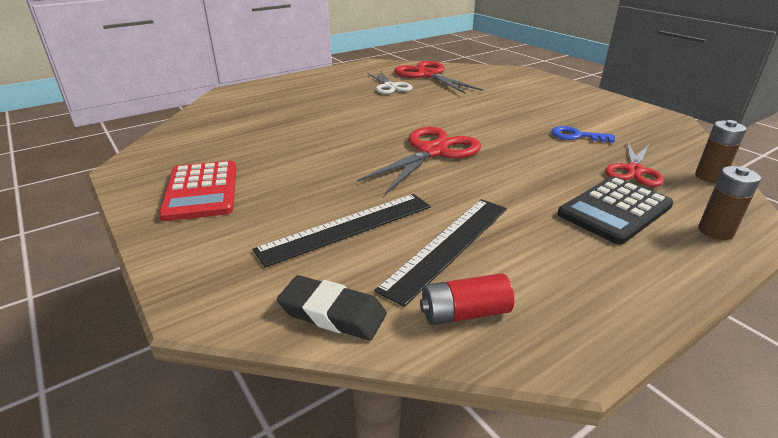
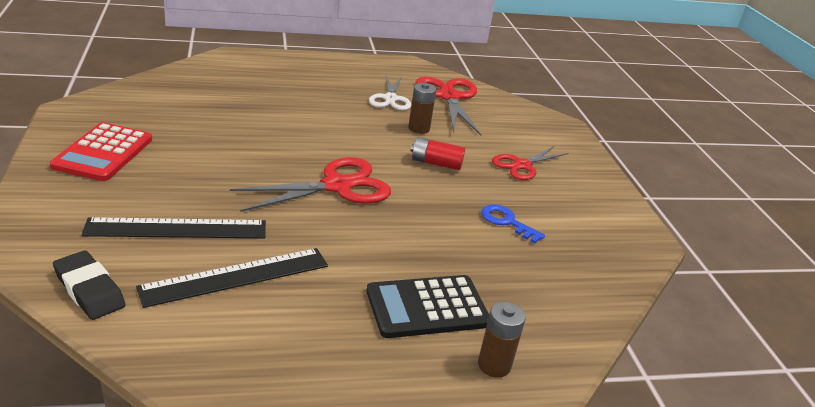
camera: 20 degrees right, 0 degrees up
red battery [420,273,514,325] -> red battery moved to [410,137,465,170]
red scissors [605,141,664,187] -> red scissors moved to [492,146,569,180]
brown battery [695,120,746,183] -> brown battery moved to [408,83,436,134]

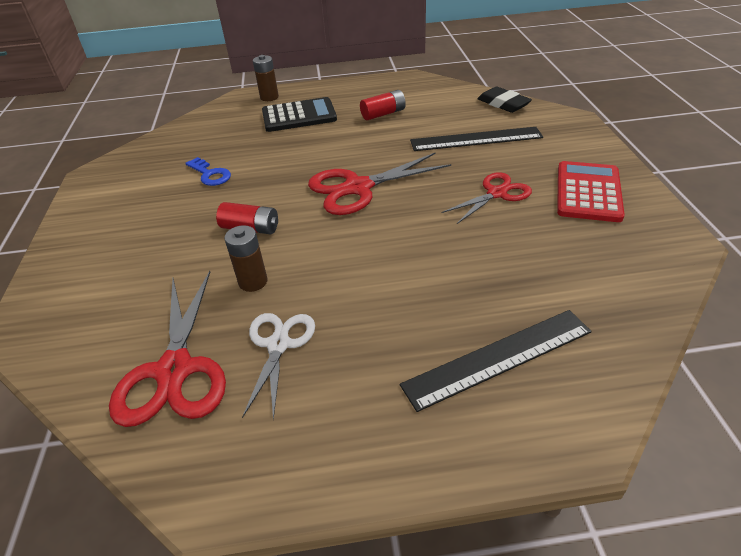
camera: 170 degrees left, 10 degrees up
black ruler [136,248,328,308] -> black ruler moved to [400,310,592,412]
red scissors [492,146,569,180] -> red scissors moved to [441,172,532,224]
none -> red battery [360,90,406,120]

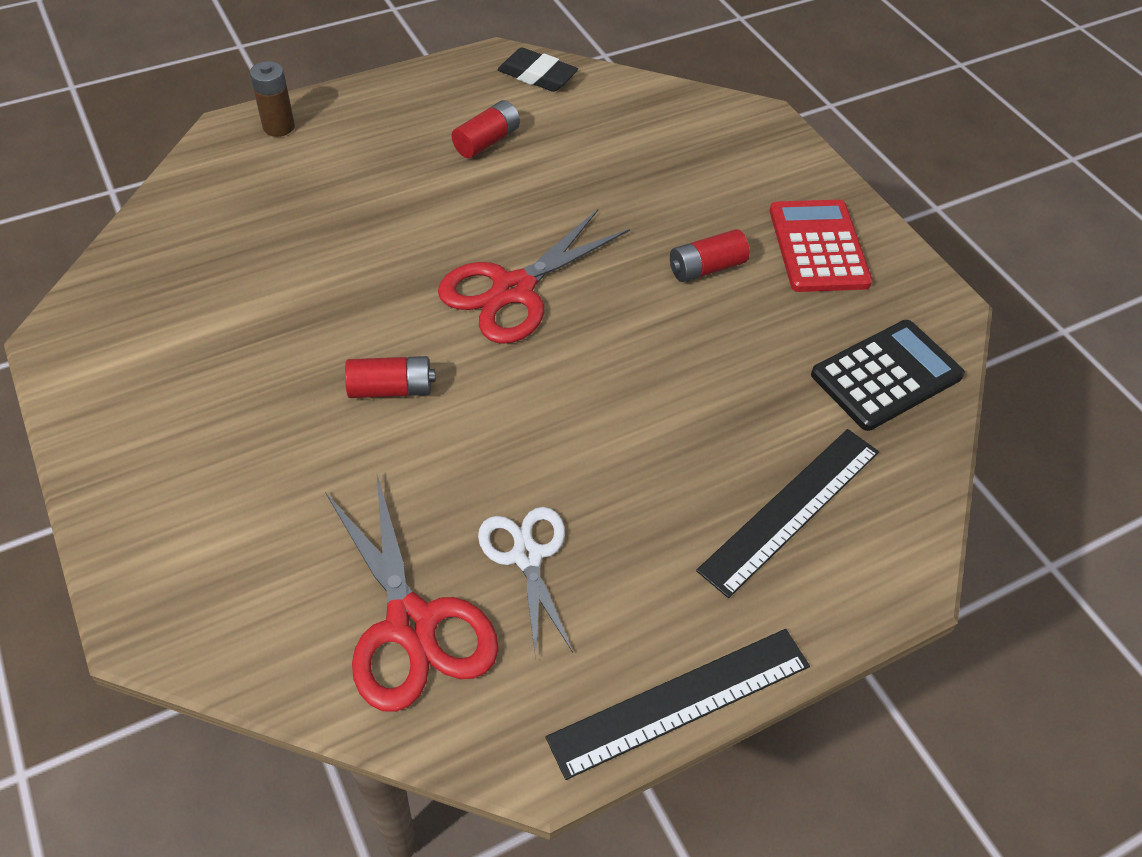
camera: 25 degrees left, 10 degrees up
blue key [185,157,231,186] -> none
brown battery [224,225,268,292] -> none
black calculator [262,97,337,132] -> black calculator moved to [811,320,965,431]
black ruler [410,127,543,151] -> black ruler moved to [546,629,810,780]
red scissors [441,172,532,224] -> red battery [670,229,750,282]
black eraser [477,86,532,113] -> black eraser moved to [497,48,578,92]

